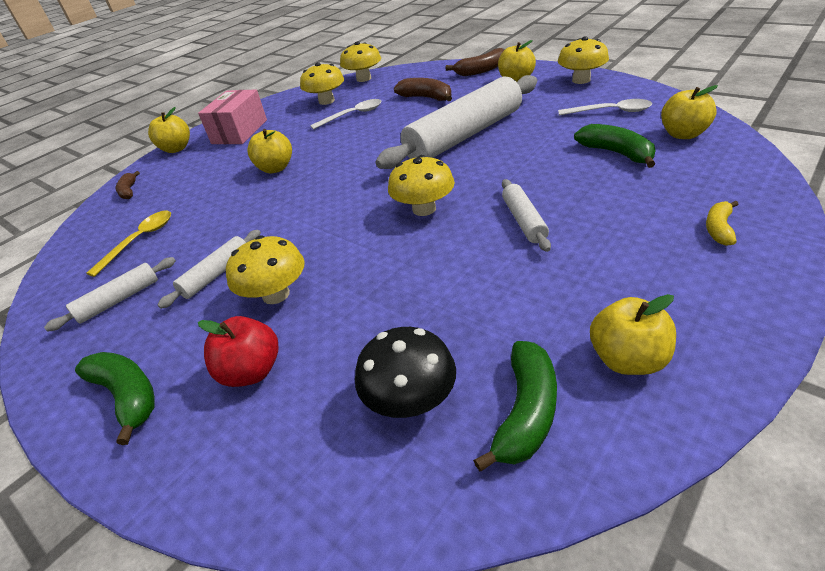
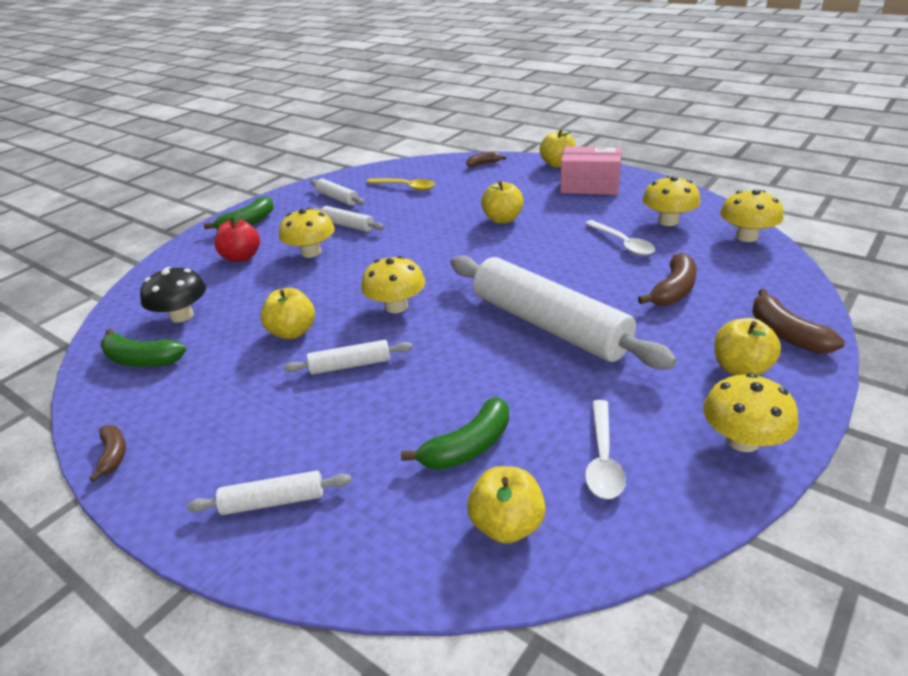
camera: 85 degrees right, 5 degrees down
yellow apple [590,294,676,375] -> yellow apple moved to [260,288,315,339]
yellow banana [706,201,739,246] -> white rolling pin [187,471,352,515]
none -> brown banana [89,425,126,482]

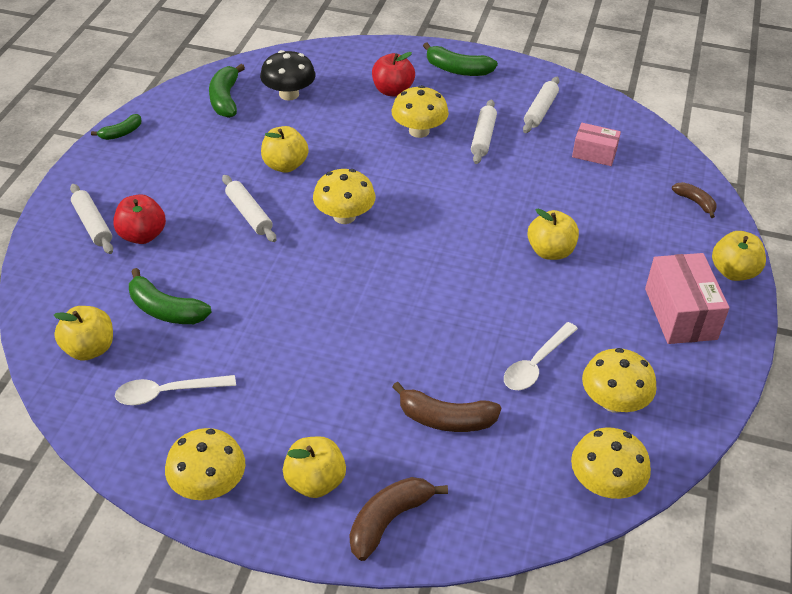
camera: 65 degrees right, 10 degrees up
brown banana [89,425,126,482] -> green banana [91,114,142,140]
yellow spoon [366,178,435,191] -> pink box [572,123,621,166]
white rolling pin [450,255,677,369] -> none
none -> red apple [113,194,166,244]

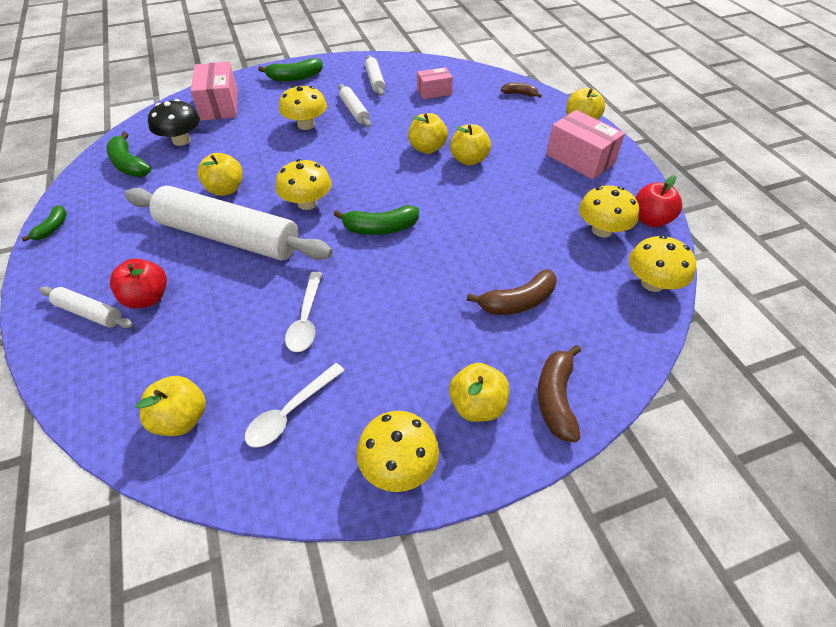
camera: 35 degrees left, 5 degrees up
green banana [129,268,212,324] -> green banana moved to [334,205,419,235]
white rolling pin [222,175,276,242] -> white rolling pin [125,186,333,261], size x2.25
red apple [372,52,415,96] -> red apple moved to [636,175,682,227]
white spoon [504,322,578,390] -> white spoon moved to [285,272,322,352]
none -> pink box [191,62,238,121]
none -> yellow apple [408,113,448,154]

